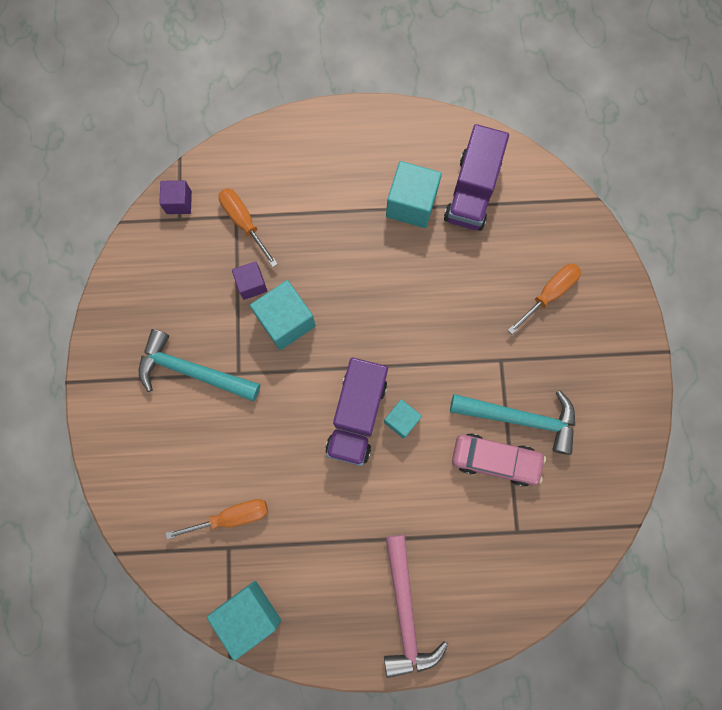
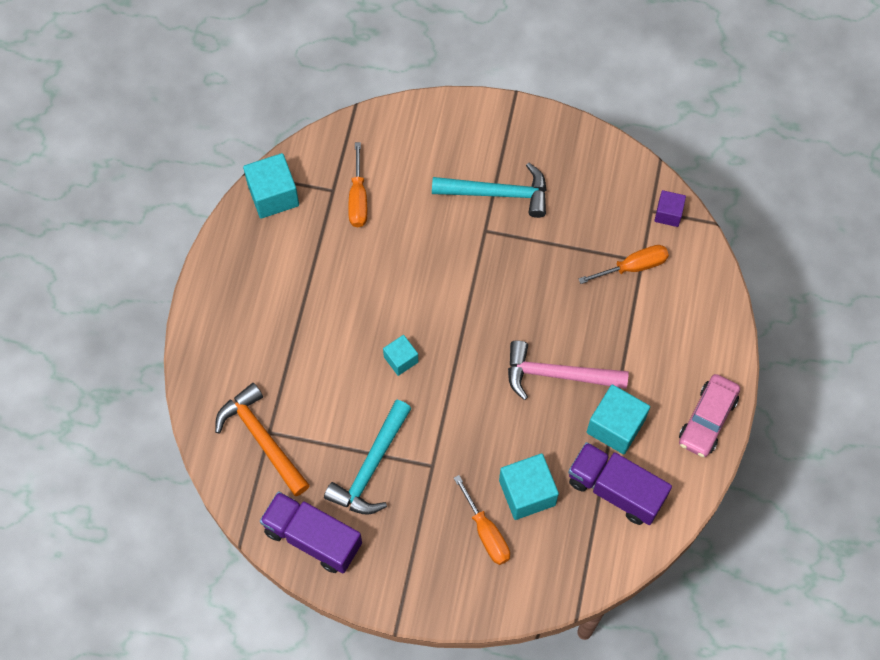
camera: 105 degrees right, 10 degrees down
turquoise hammer [139,329,260,402] -> turquoise hammer turned 60 degrees clockwise [432,163,547,218]
purple cube [232,261,267,300] -> none
turquoise cube [250,280,316,350] -> turquoise cube moved to [499,453,559,520]
purple truck [325,357,388,466] -> purple truck moved to [260,491,362,573]
pink hammer [384,535,448,678] -> pink hammer moved to [508,340,629,400]
pink car [452,433,546,487] -> pink car moved to [679,374,740,457]
none -> orange hammer [215,383,310,496]

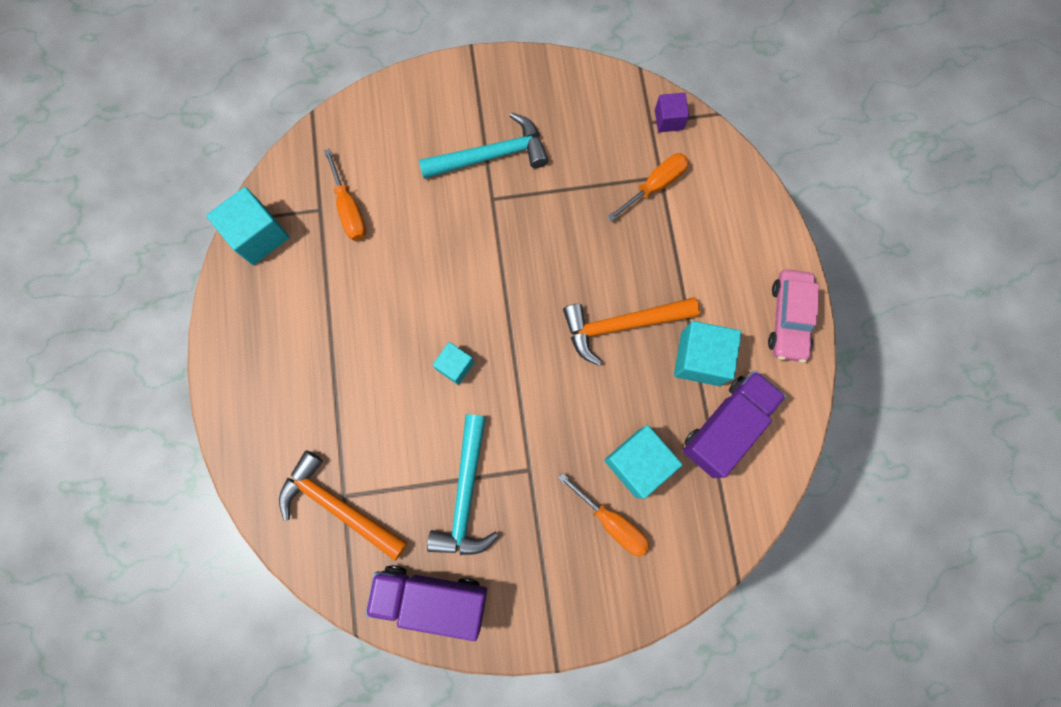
camera: 20 degrees left, 10 degrees up
pink hammer [508,340,629,400] -> orange hammer [563,297,700,366]
purple truck [568,442,672,525] -> purple truck turned 120 degrees clockwise [683,371,786,478]

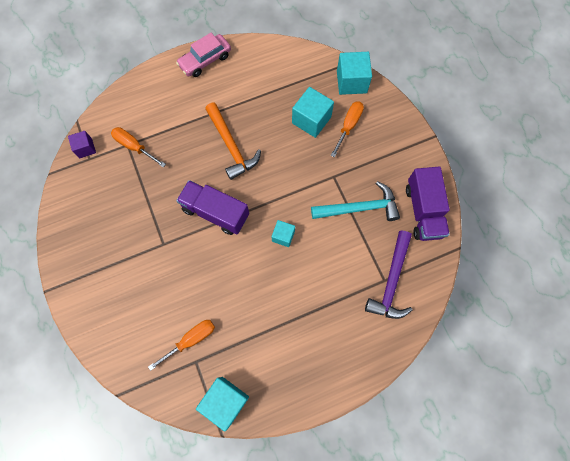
camera: 105 degrees left, 5 degrees down
orange hammer [279,450,408,561] -> purple hammer [365,231,413,319]
turquoise hammer [419,112,549,179] -> none
turquoise cube [674,321,742,386] -> turquoise cube moved to [337,52,372,95]
purple truck [683,371,786,478] -> purple truck moved to [176,180,249,235]
pink car [768,269,819,363] -> pink car turned 150 degrees clockwise [176,33,231,77]

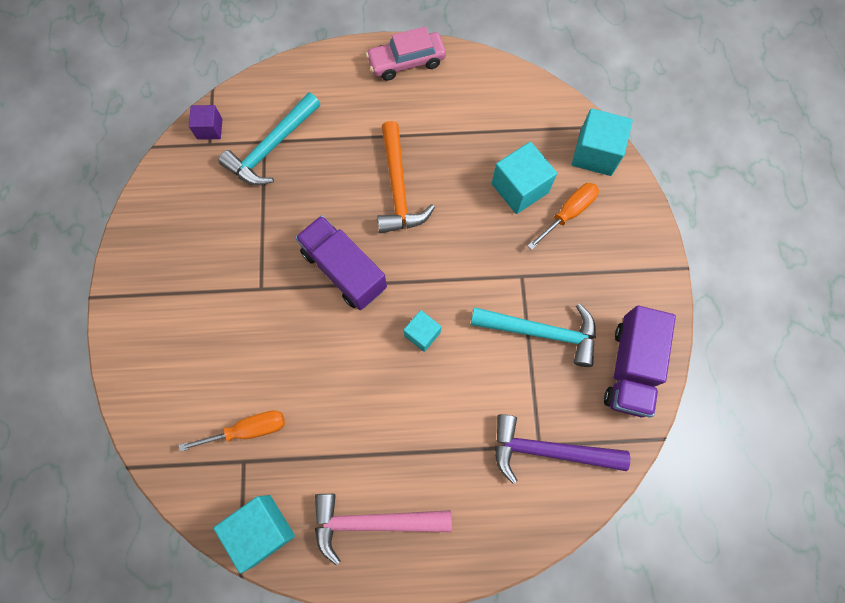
camera: 20 degrees right, 0 degrees up
orange screwdriver [111,127,166,167] -> turquoise hammer [218,92,320,185]
purple hammer [365,231,413,319] -> purple hammer turned 60 degrees clockwise [495,414,630,484]
none -> pink hammer [315,494,452,566]

